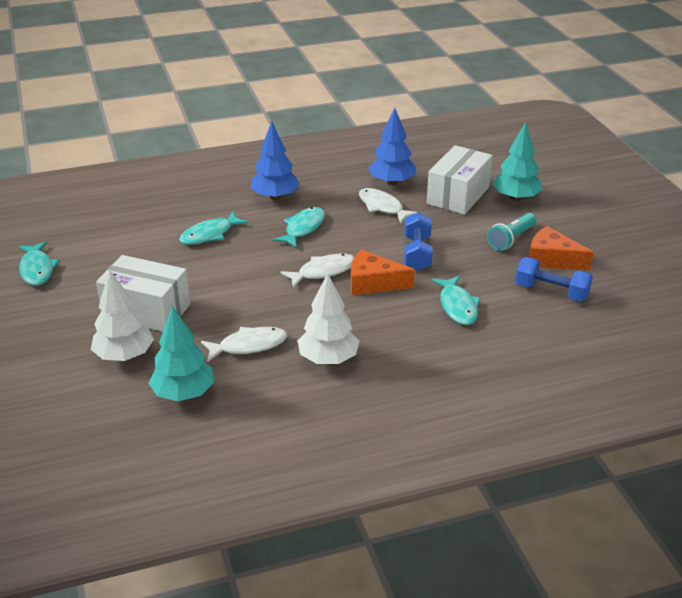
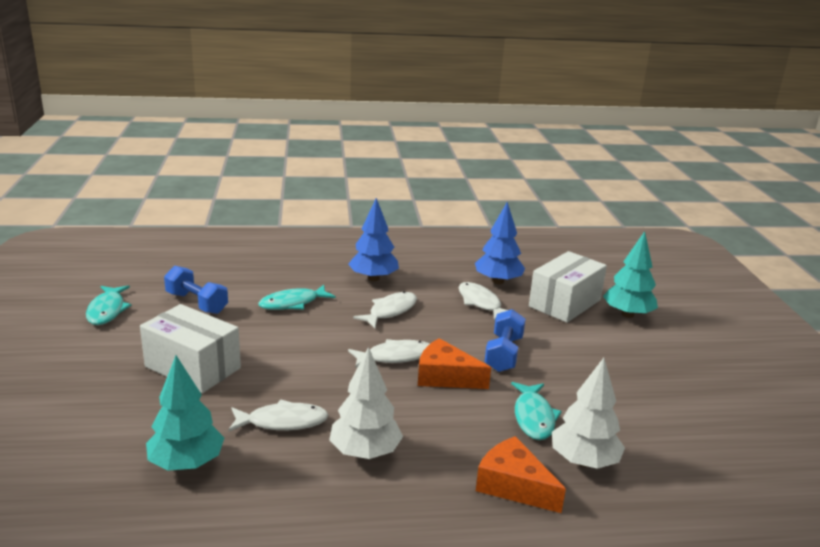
camera: 10 degrees right, 10 degrees down
white tree [91,270,154,361] -> white tree moved to [552,358,625,469]
turquoise fish [273,207,325,248] -> white fish [353,291,417,328]
turquoise flashlight [487,213,537,251] -> none
blue dumbbell [515,257,593,302] -> blue dumbbell moved to [164,266,228,314]
orange cheese [529,226,594,271] -> orange cheese moved to [476,436,566,513]

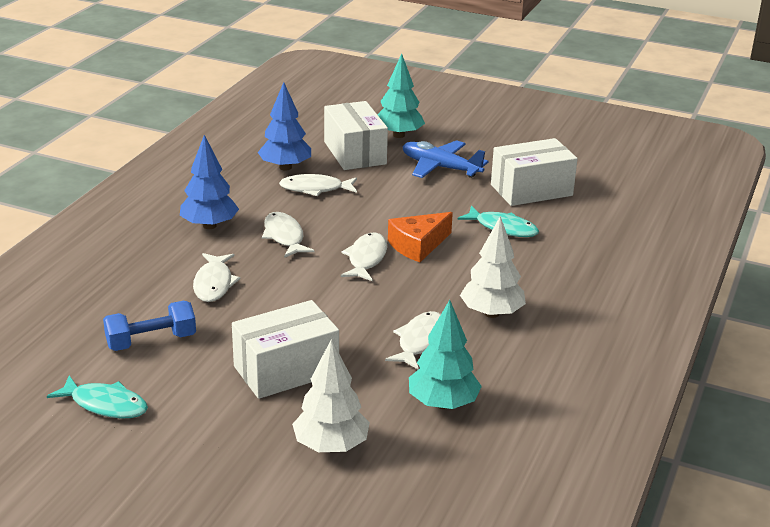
camera: 60 degrees left, 5 degrees up
turquoise fish [258,285,336,310] -> white fish [193,253,240,302]
orange cheese [476,436,566,513] -> none
blue dumbbell [484,309,526,372] -> none
white tree [552,358,625,469] -> white tree moved to [292,339,370,452]
none -> blue plane [402,140,489,178]
none -> white box [491,138,578,206]

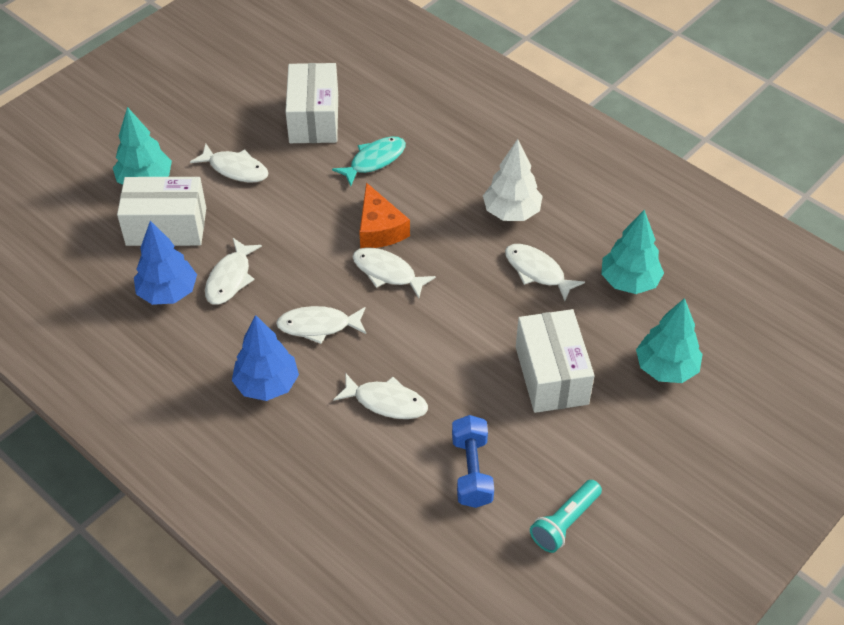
camera: 70 degrees left, 20 degrees up
turquoise fish [47,375,148,418] -> turquoise flashlight [530,480,602,553]
white tree [292,339,370,452] -> turquoise tree [636,298,703,383]
blue plane [402,140,489,178] -> white fish [190,144,269,182]

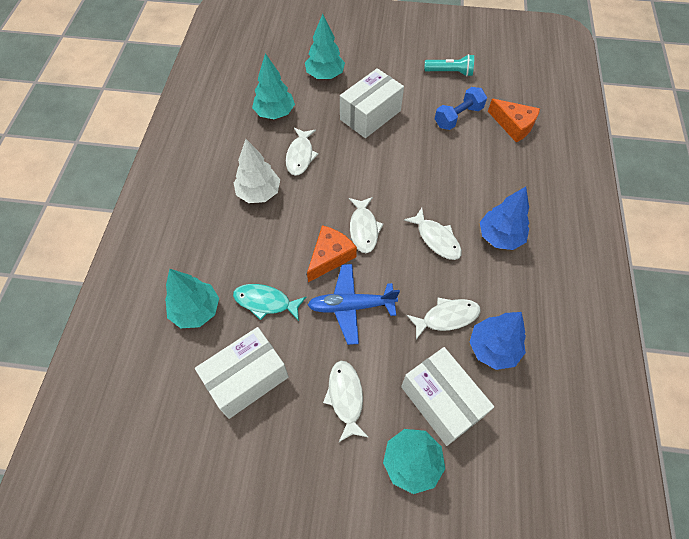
camera: 125 degrees left, 10 degrees up
white fish [333,374,428,419] -> none
none -> turquoise tree [165,269,219,328]
none -> blue plane [308,264,400,345]
none -> orange cheese [488,99,540,143]

